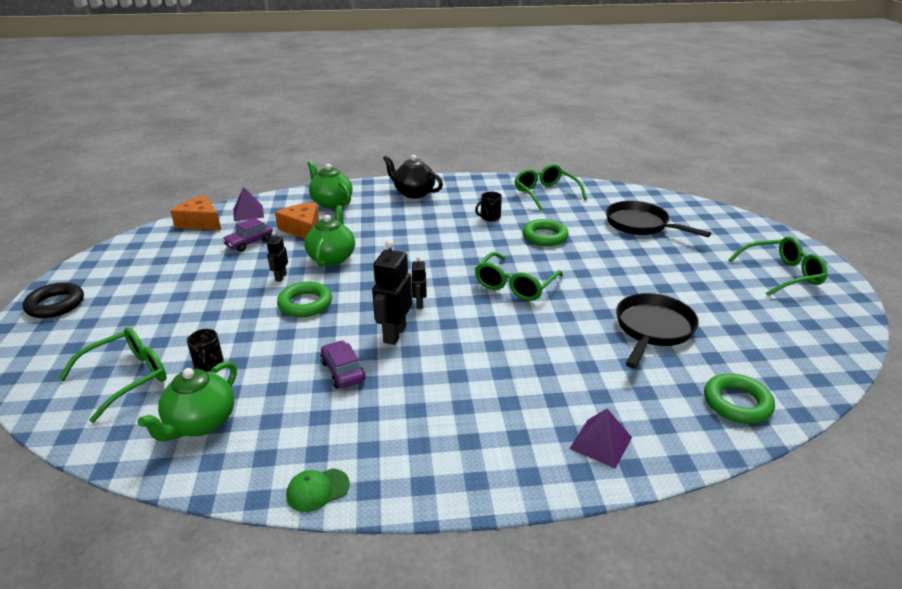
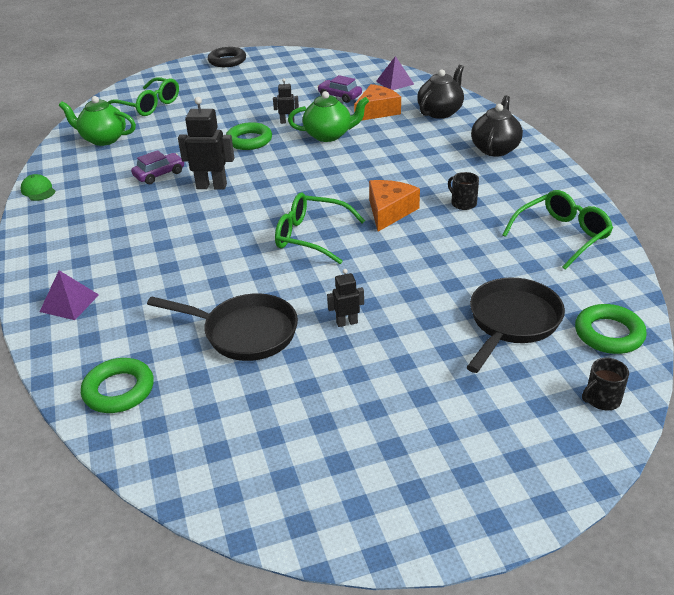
camera: 80 degrees right, 5 degrees up
orange cheese [171,195,221,230] -> orange cheese moved to [369,180,420,232]
black mug [187,329,224,372] -> black mug moved to [582,358,629,410]
green teapot [307,161,353,209] -> black teapot [417,65,464,119]
black robot [411,256,427,309] -> black robot moved to [327,269,364,327]
green ring [522,219,569,246] -> green ring moved to [575,304,647,354]
green glasses [728,237,827,296] -> none

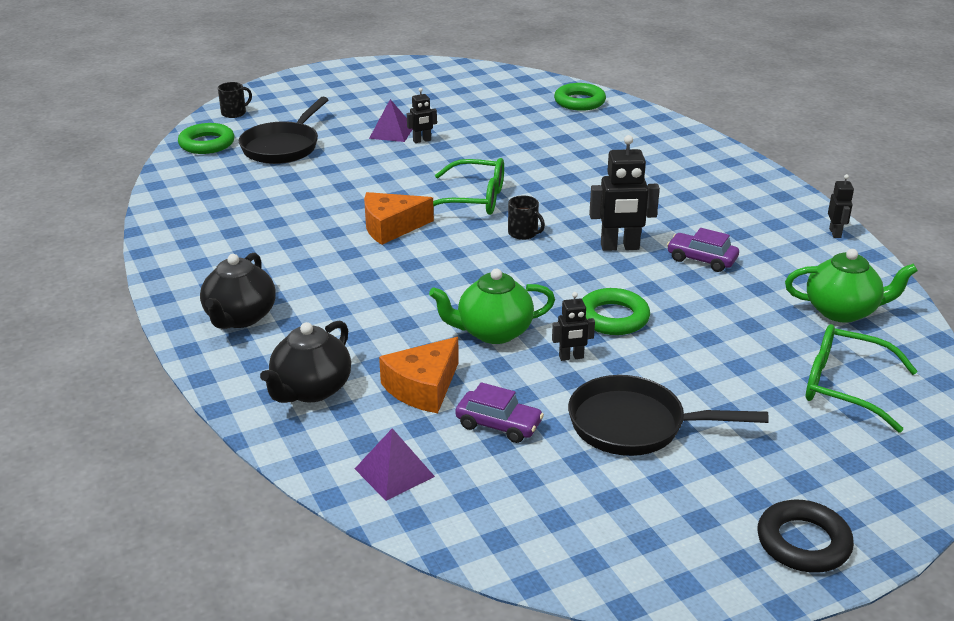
camera: 170 degrees right, 5 degrees down
green cap [21,174,56,201] -> black robot [828,174,854,238]
purple pyramid [39,270,99,320] -> purple pyramid moved to [369,99,413,142]
purple car [131,150,184,184] -> purple car turned 75 degrees clockwise [667,228,739,272]
black pan [147,293,298,361] -> black pan moved to [568,375,769,456]
orange cheese [369,180,420,232] -> orange cheese turned 60 degrees clockwise [364,192,434,245]
black mug [448,172,479,210] -> black mug moved to [508,195,545,240]
green glasses [503,190,613,269] -> none

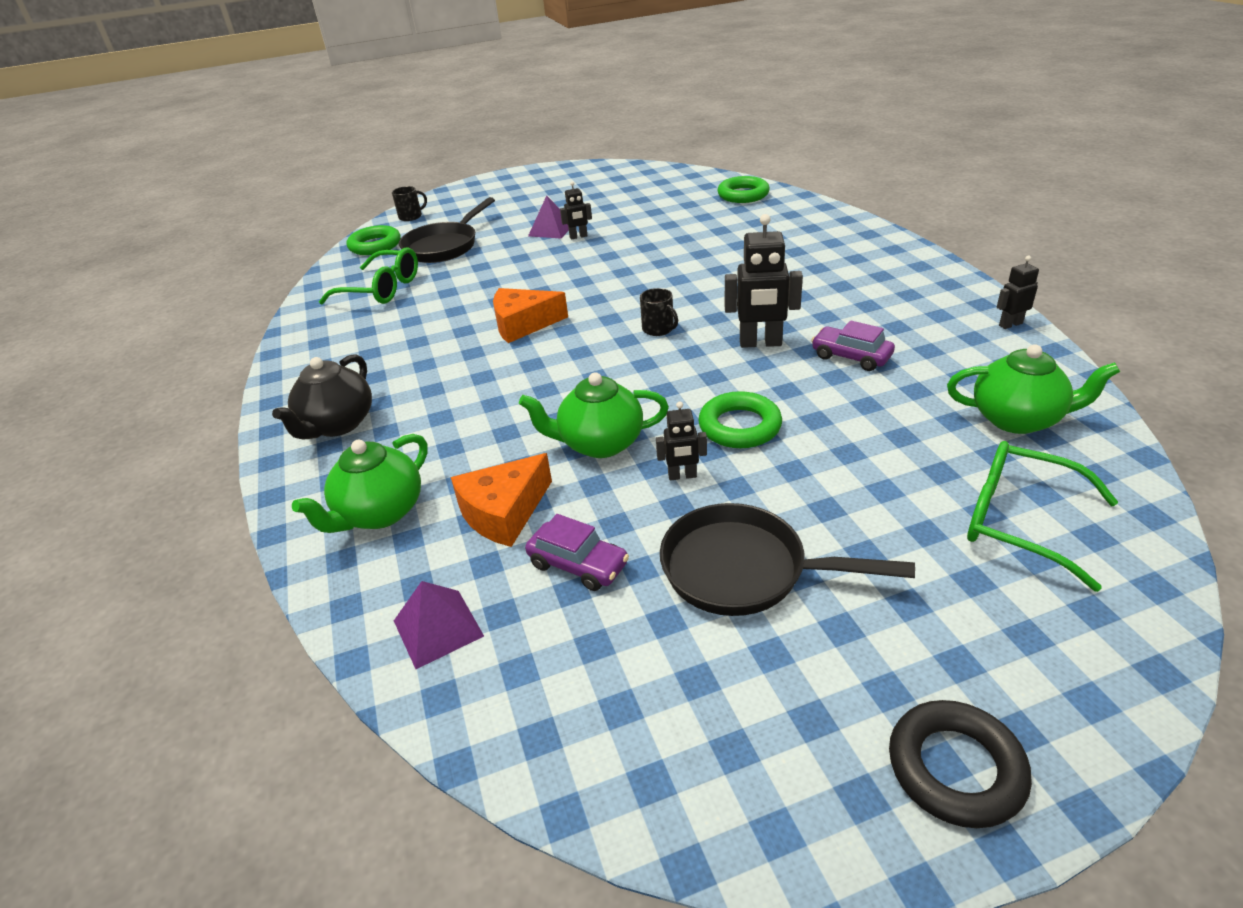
camera: 10 degrees right, 5 degrees up
black teapot [260,320,351,403] -> green teapot [292,434,428,533]
green glasses [433,158,504,215] -> green glasses moved to [319,248,418,304]
black robot [828,174,854,238] -> black robot turned 120 degrees counterclockwise [997,256,1039,329]

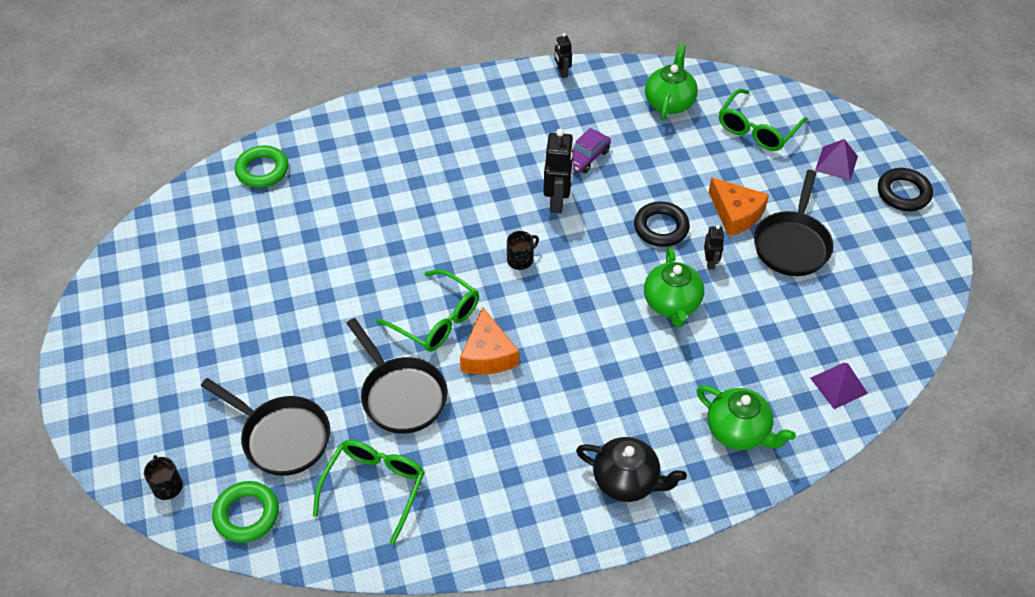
camera: 90 degrees left, 15 degrees up
orange cheese [451,453,552,547] -> orange cheese moved to [708,177,769,236]
purple car [525,514,629,591] -> none
purple pyramid [528,195,569,239] -> purple pyramid moved to [815,139,858,181]
black robot [560,181,592,240] -> none
green ring [698,391,782,448] -> black ring [634,201,690,247]
none -> black pan [346,318,448,434]
none -> green glasses [376,269,479,352]

